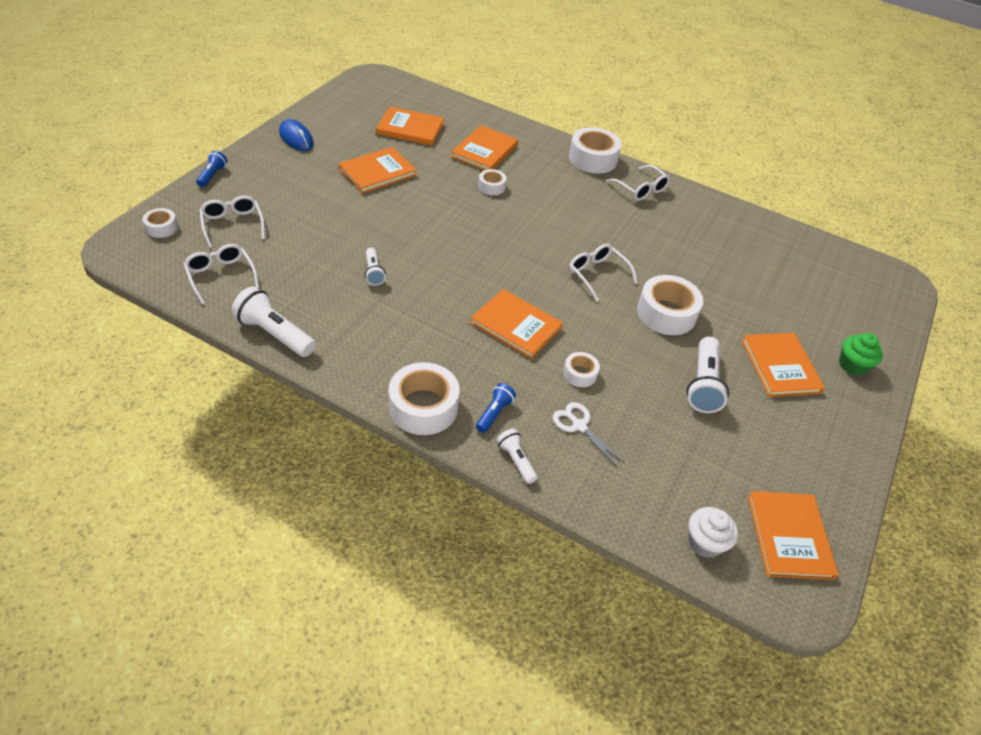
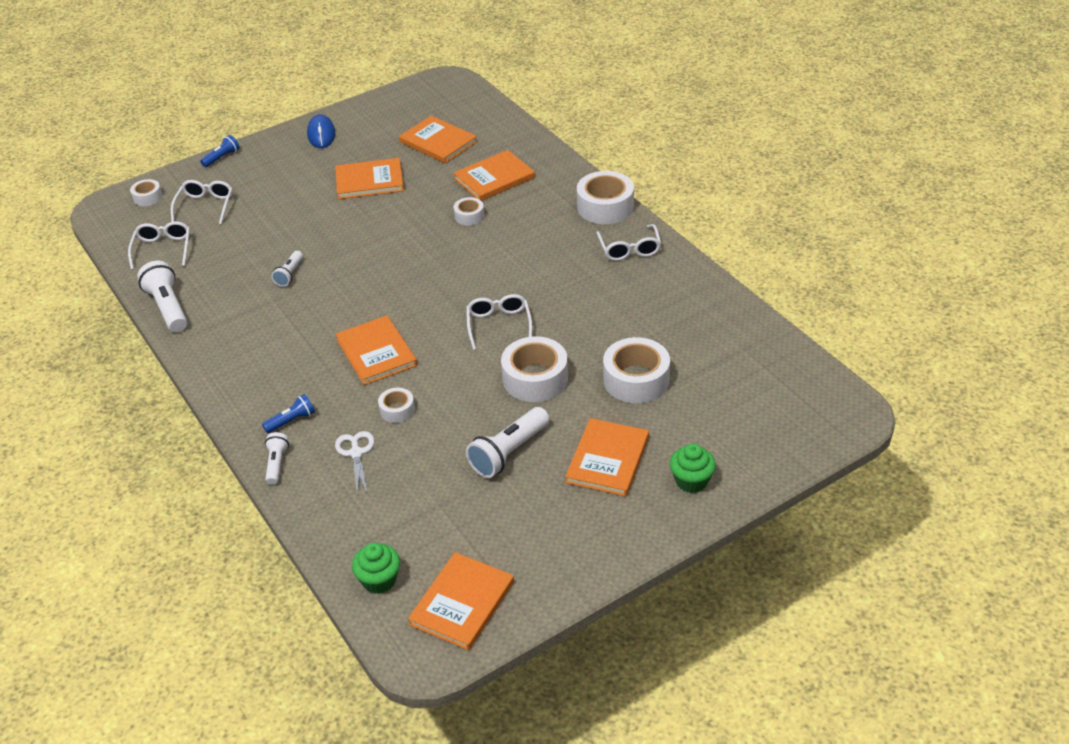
camera: 35 degrees right, 5 degrees down
white tape [389,362,460,435] -> white tape moved to [603,337,670,403]
white cupcake [689,507,738,558] -> green cupcake [352,543,400,594]

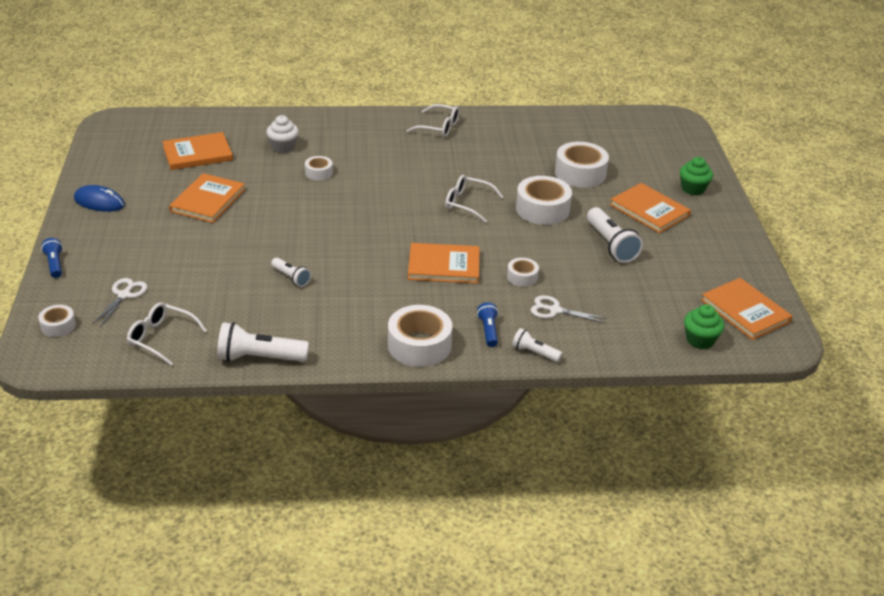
camera: 65 degrees left, 5 degrees down
white glasses [171,180,233,224] -> white scissors [92,278,148,327]
orange book [453,150,535,201] -> white cupcake [266,115,299,153]
white tape [577,171,634,224] -> white tape moved to [388,305,452,367]

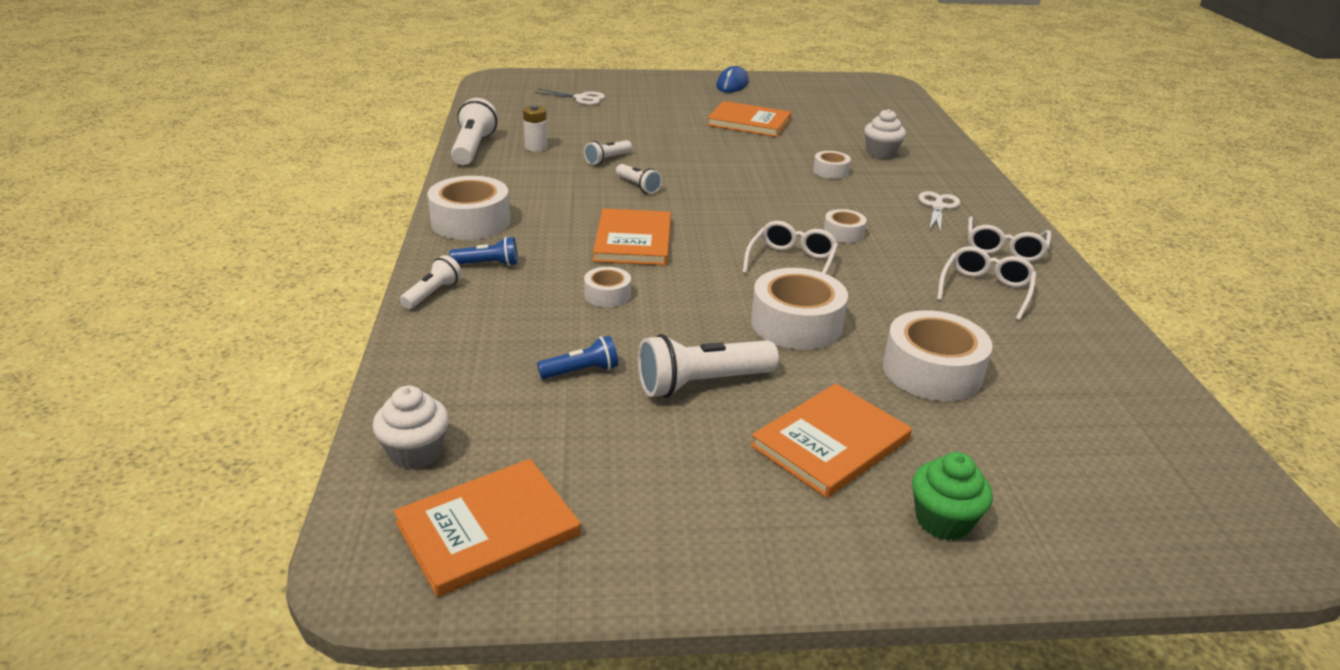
camera: 90 degrees right, 5 degrees down
white tape [38,305,76,337] -> white tape moved to [824,209,867,243]
blue flashlight [41,238,63,278] -> blue flashlight moved to [537,336,618,379]
white glasses [127,302,207,365] -> white glasses moved to [937,246,1037,321]
orange book [162,132,233,170] -> none
white scissors [530,295,607,323] -> white scissors moved to [918,191,960,231]
green cupcake [684,304,724,349] -> white cupcake [372,385,449,470]
none -> white battery [523,105,548,152]
none -> white flashlight [616,164,662,194]

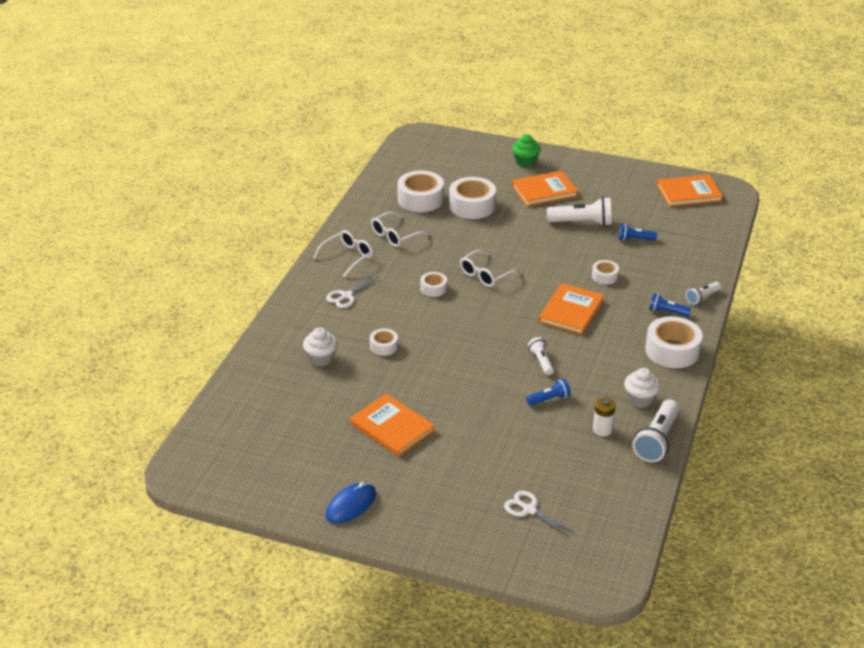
camera: 155 degrees left, 5 degrees up
white cupcake [372,385,449,470] -> white cupcake moved to [624,368,661,408]
white flashlight [584,140,632,165] -> blue flashlight [526,379,571,406]
white tape [751,268,848,350] -> white tape moved to [397,171,444,212]

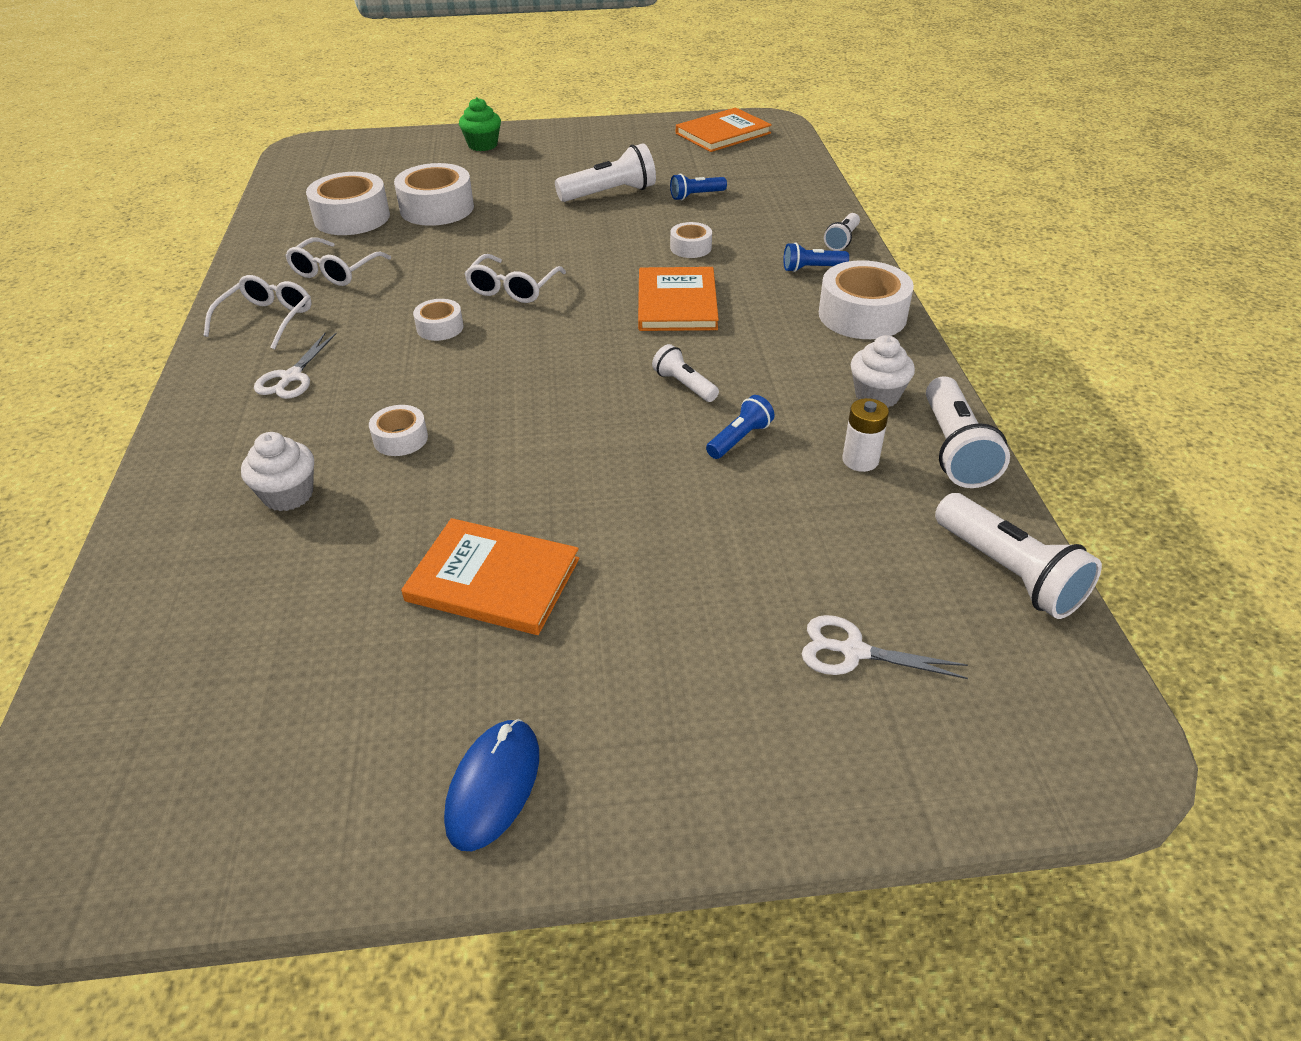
camera: 25 degrees left, 5 degrees up
orange book [512,171,578,206] -> none
none -> white flashlight [935,493,1102,619]

